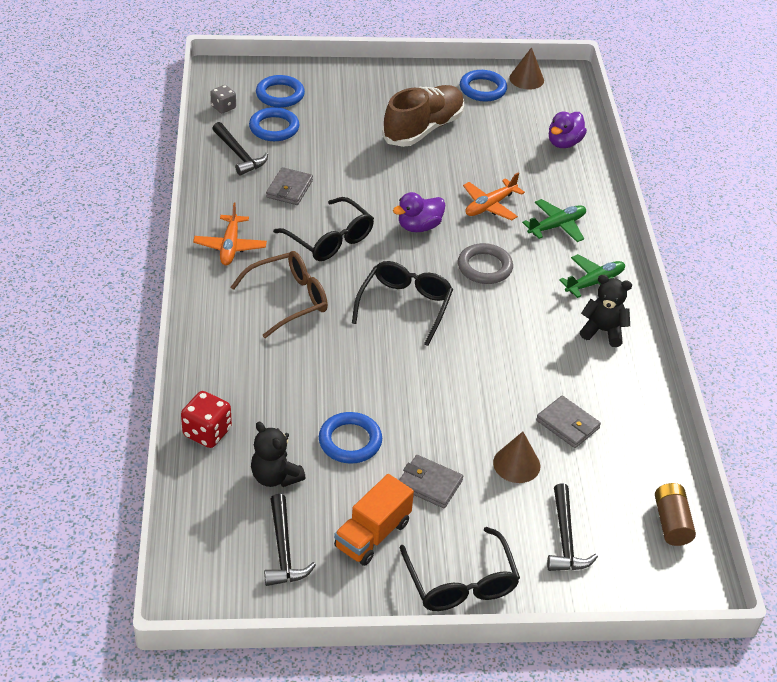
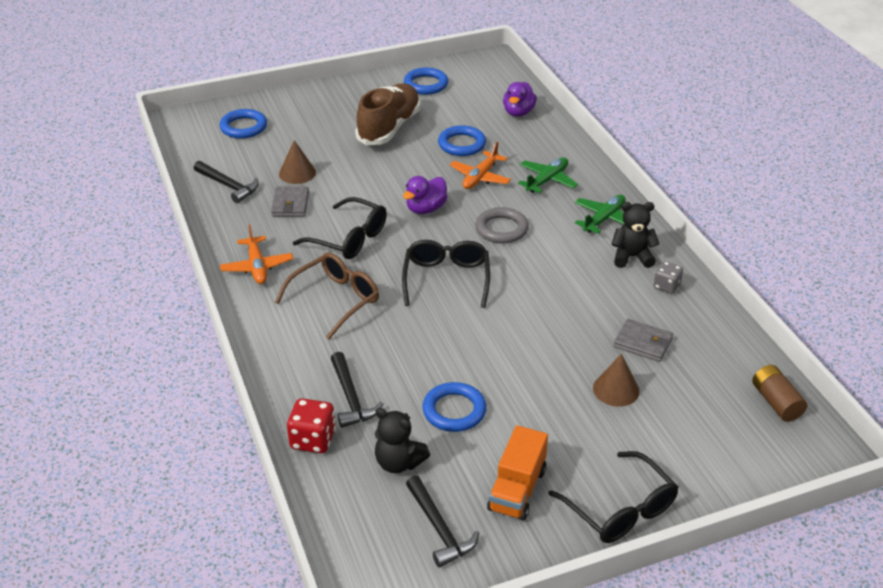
camera: 15 degrees left, 5 degrees down
grey dice [210,85,236,113] -> grey dice moved to [653,261,683,294]
blue ring [249,107,300,141] -> blue ring moved to [438,125,486,156]
grey wallet [399,455,463,508] -> none
brown cone [509,47,544,89] -> brown cone moved to [279,140,316,184]
black hammer [547,483,598,571] -> black hammer moved to [331,352,383,428]

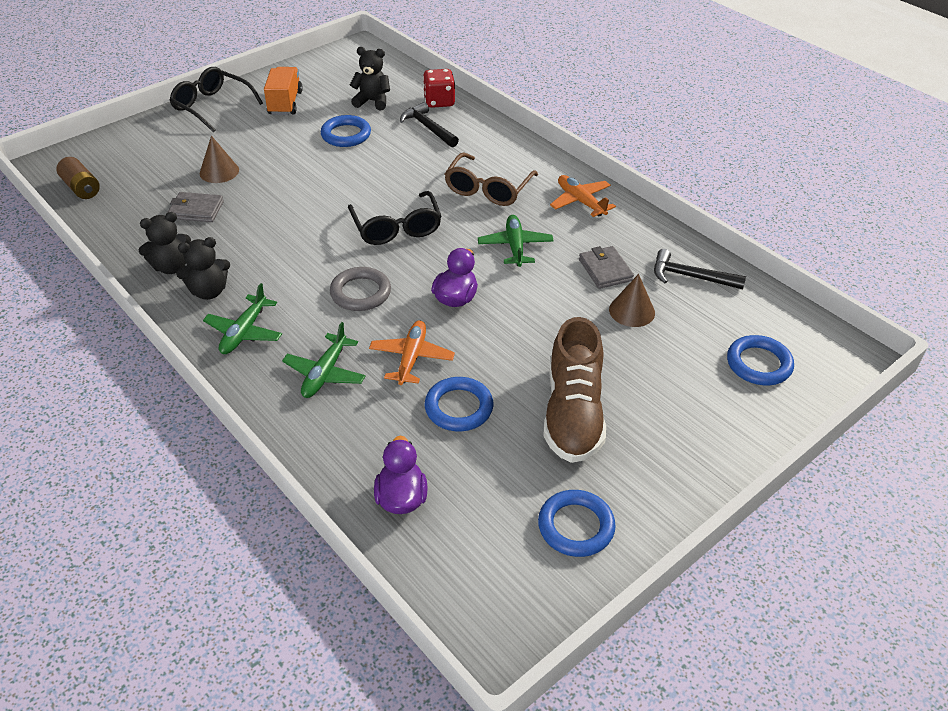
camera: 160 degrees right, 5 degrees up
black glasses [293,197,387,259] -> green plane [478,215,554,267]
black hammer [406,476,479,567] -> none
grey dice [653,261,683,294] -> black teddy bear [139,212,191,274]

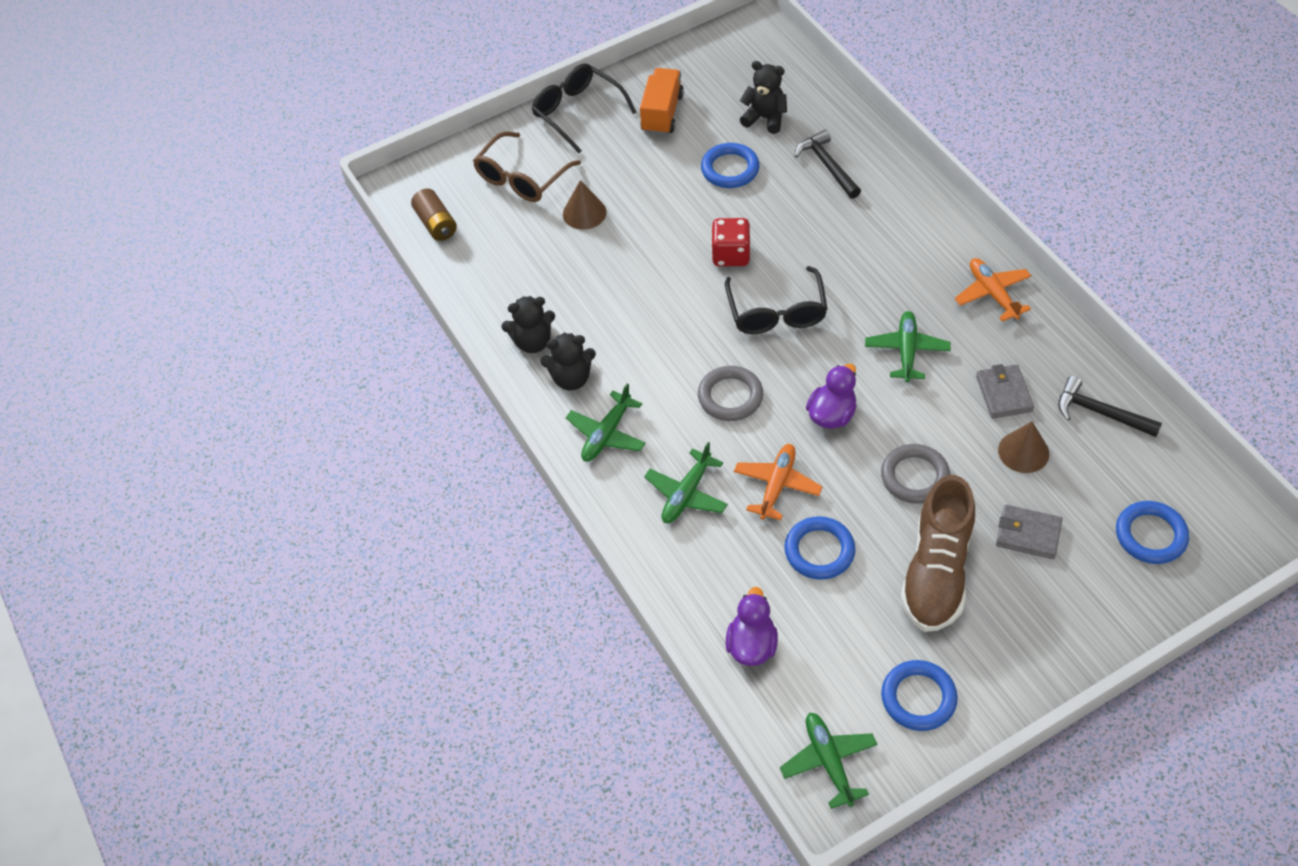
camera: 15 degrees right, 10 degrees up
grey wallet [167,192,224,222] -> grey wallet moved to [996,505,1063,559]
red dice [423,69,455,108] -> red dice moved to [711,218,751,266]
brown glasses [445,152,538,206] -> brown glasses moved to [473,131,581,202]
none -> green plane [780,713,878,809]
none -> grey ring [881,444,950,504]

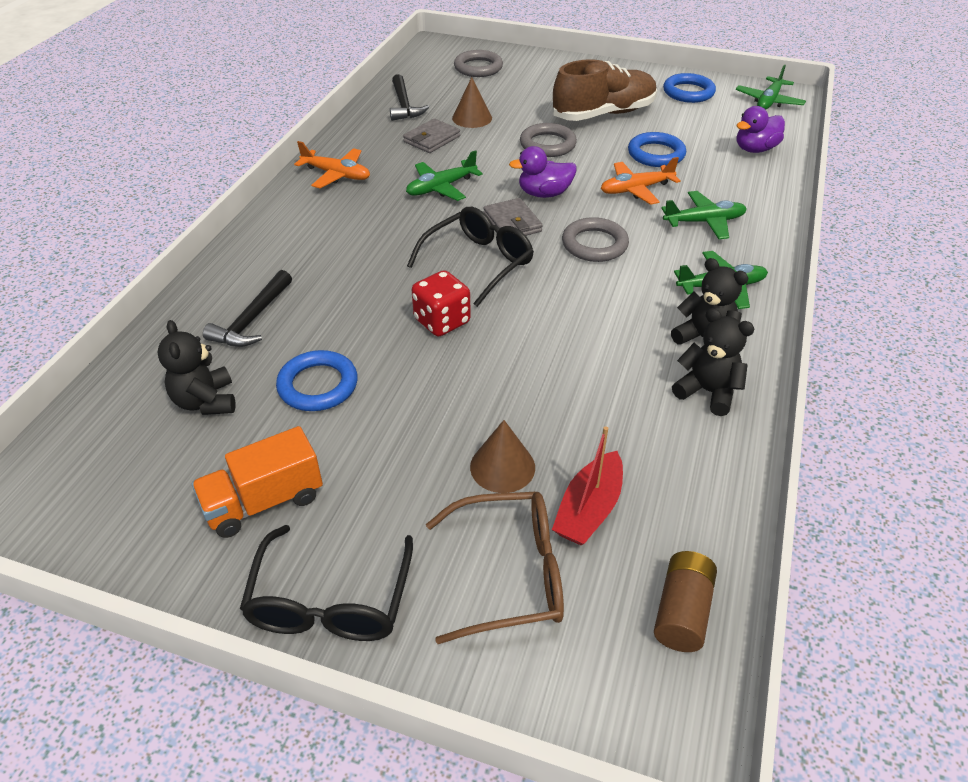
camera: 135 degrees left, 10 degrees down
orange plane [955,258,1031,321] -> orange plane turned 90 degrees counterclockwise [294,141,370,188]
grey wallet [996,505,1063,559] -> grey wallet moved to [483,198,543,236]
blue ring [1116,501,1189,564] -> grey ring [454,50,503,77]
none -> red boat [552,426,623,545]

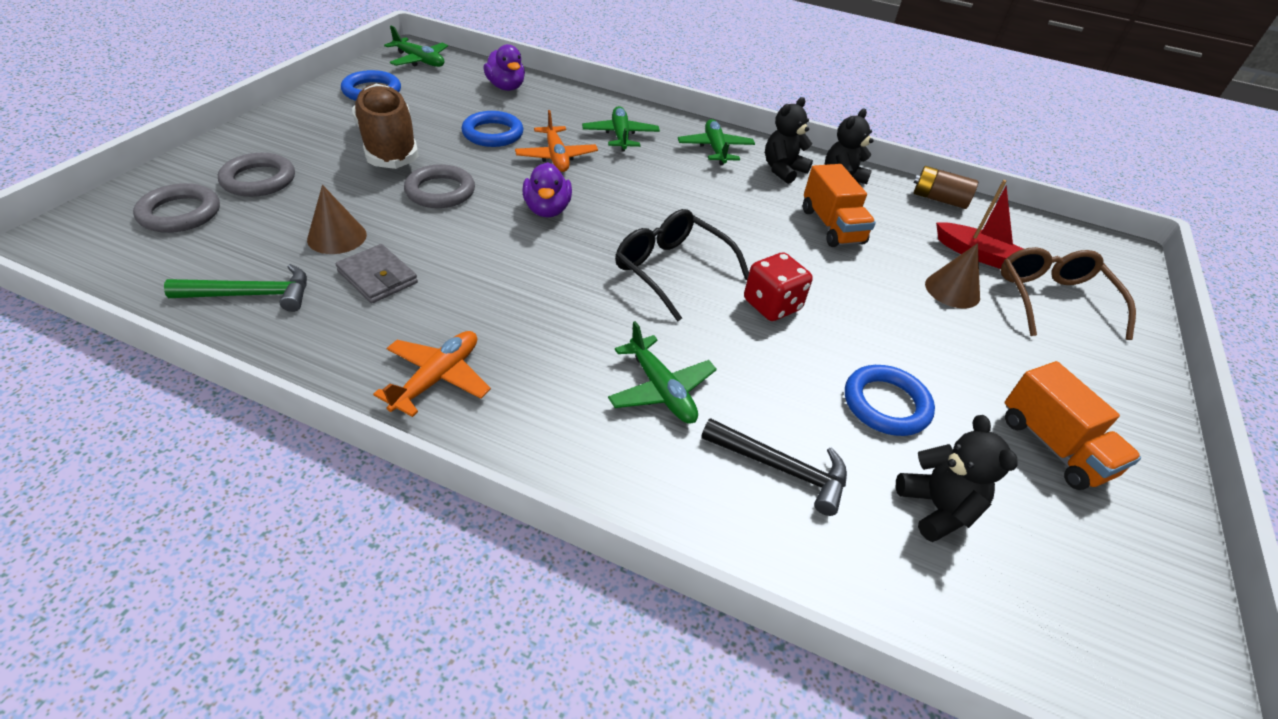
camera: 90 degrees left, 0 degrees up
black teddy bear [158,320,235,415] -> black teddy bear turned 90 degrees counterclockwise [896,415,1018,542]
black glasses [240,525,413,641] -> none
black hammer [390,74,429,121] -> green hammer [164,264,307,312]
green plane [406,150,483,201] -> green plane moved to [608,321,717,424]
grey wallet [483,198,543,236] -> none
grey ring [562,217,629,262] -> grey ring moved to [218,153,295,197]
brown battery [654,551,717,652] -> brown battery moved to [914,166,978,209]
none -> orange truck [803,164,876,247]

